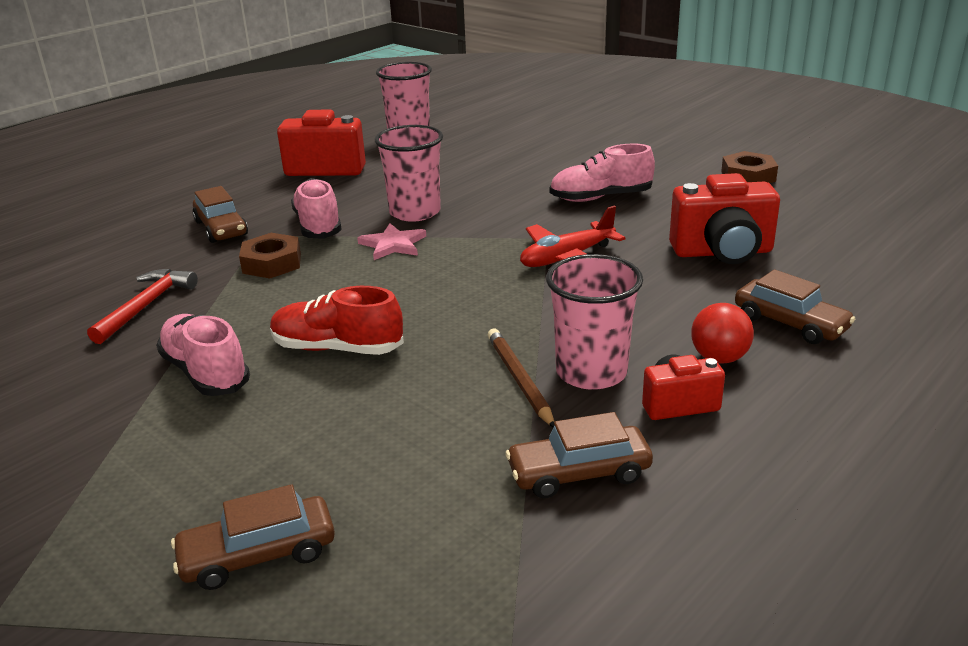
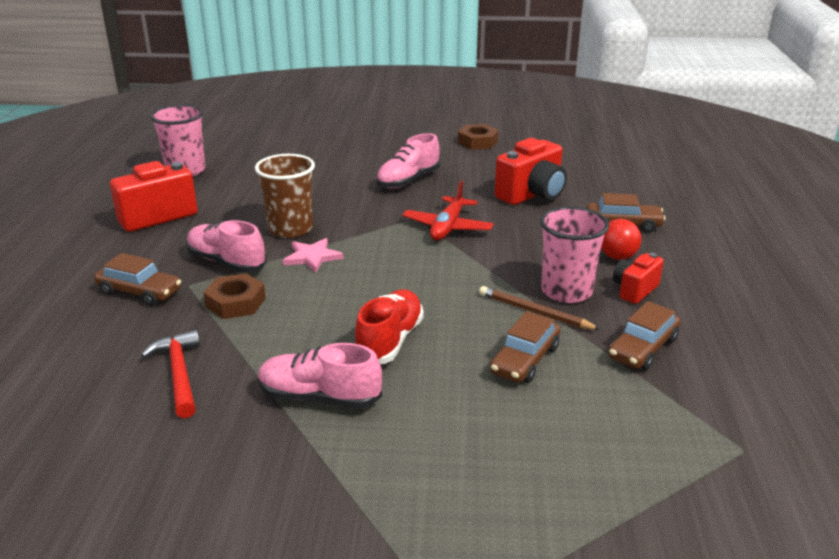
camera: 40 degrees left, 0 degrees up
brown car [171,484,335,590] -> brown car moved to [490,311,560,383]
red shoe [270,286,404,355] -> red shoe turned 135 degrees clockwise [355,289,424,364]
pink cup [375,125,443,222] -> brown cup [255,154,315,238]

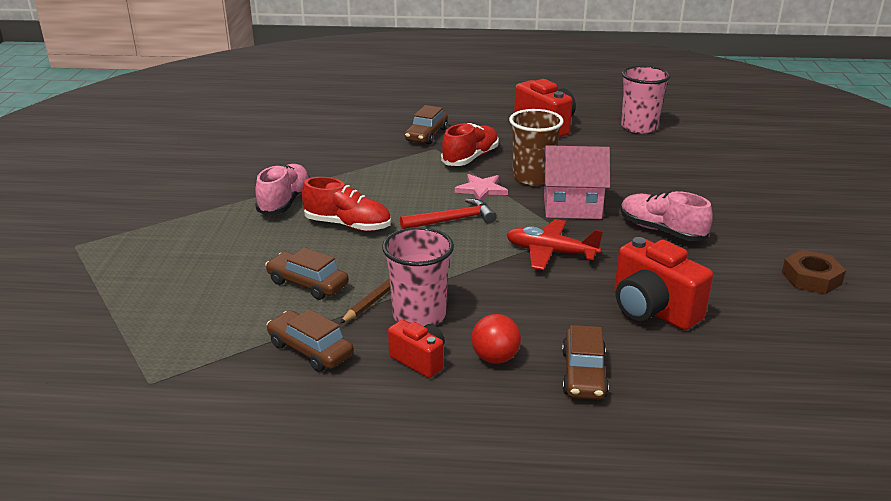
camera: 90 degrees right, 0 degrees up
red hammer [141,330,200,418] -> red hammer moved to [400,198,497,229]
pink shoe [186,220,267,272] -> red shoe [441,123,499,166]
brown nut [203,273,266,319] -> none
none -> pink house [542,145,610,219]

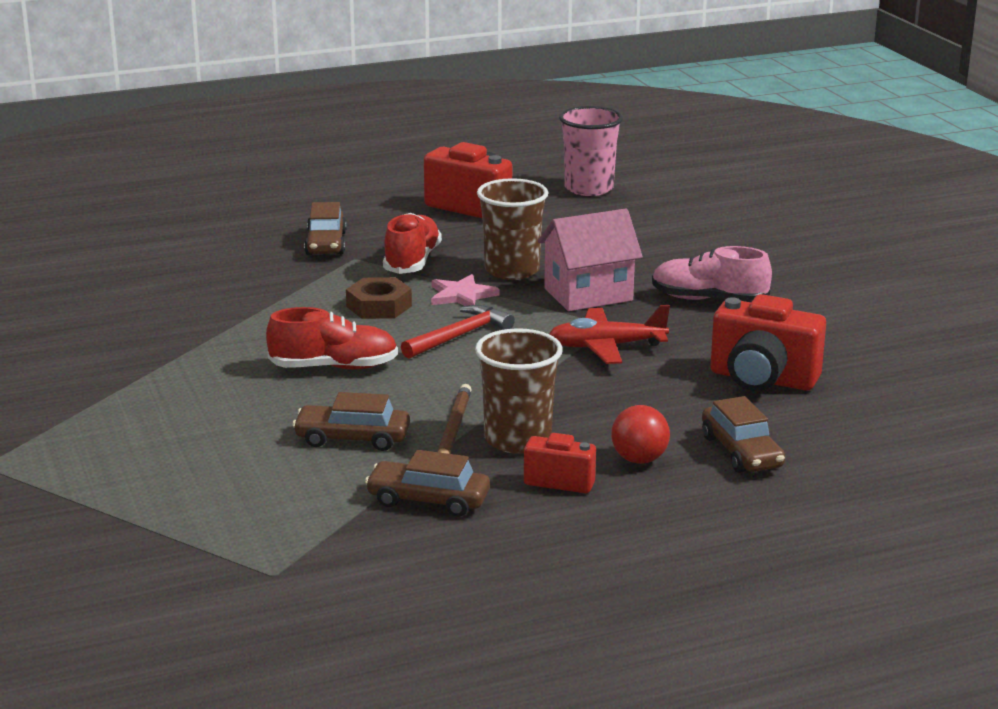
camera: 25 degrees left, 5 degrees down
pink shoe [255,164,310,216] -> none
pink cup [382,227,454,326] -> brown cup [475,328,563,454]
brown nut [782,250,846,294] -> brown nut moved to [346,277,412,319]

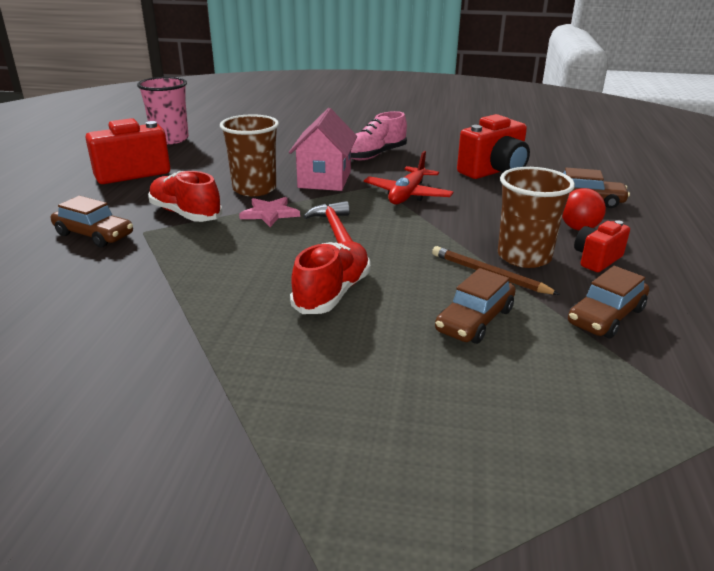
camera: 60 degrees left, 5 degrees up
brown nut [346,277,412,319] -> none

